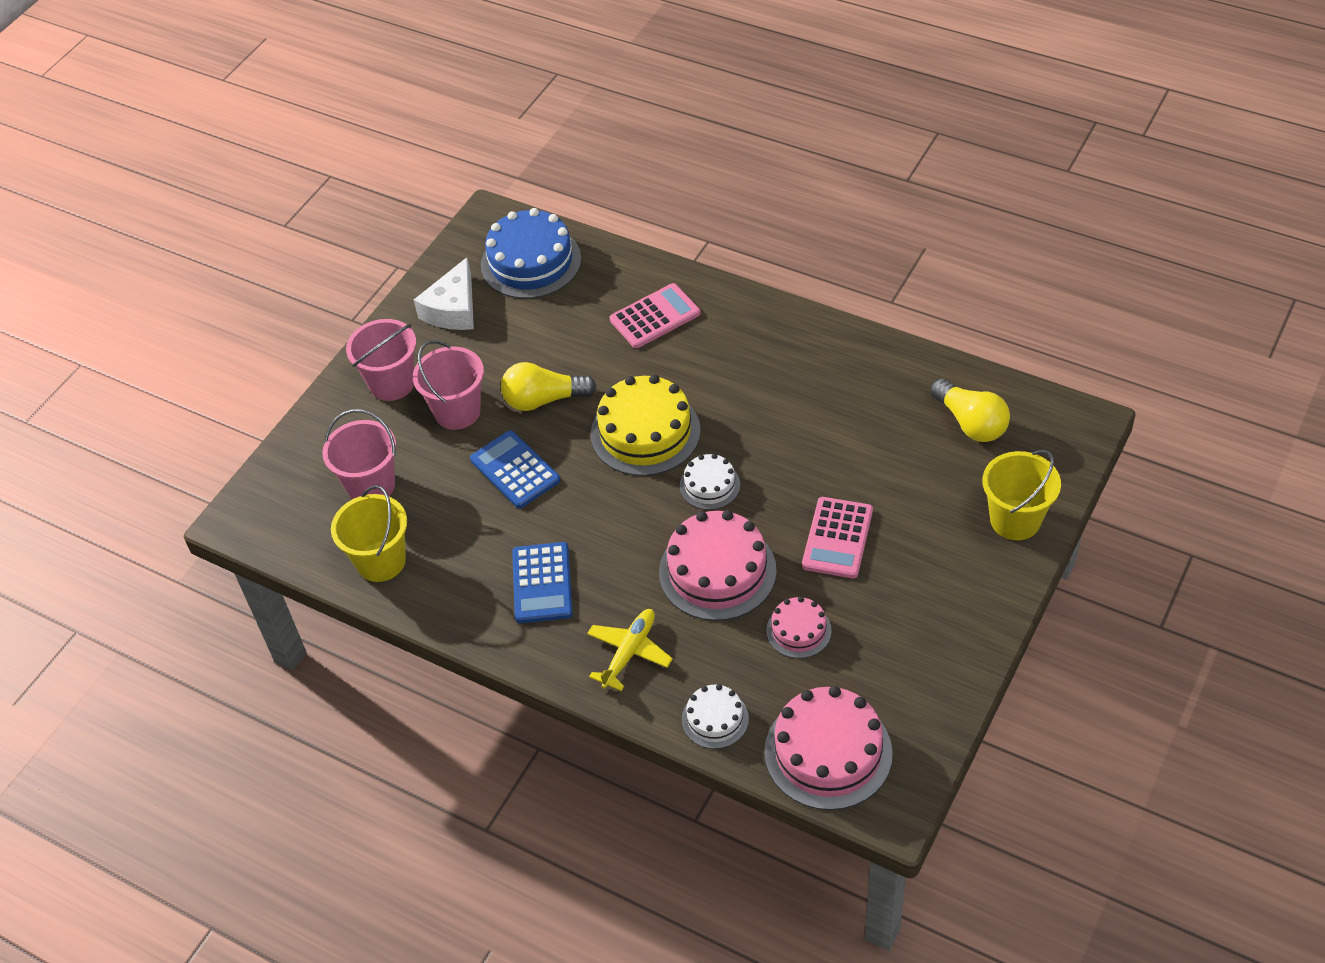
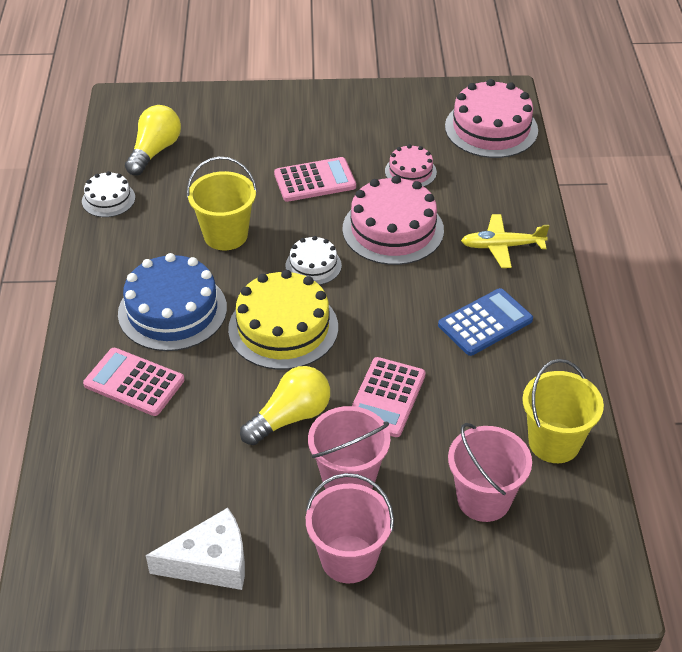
camera: 125 degrees left, 5 degrees down
blue calculator [470,430,560,508] -> pink calculator [352,357,426,437]
blue cake [481,208,581,299] -> blue cake moved to [118,253,227,351]
yellow light bulb [501,362,597,411] -> yellow light bulb turned 90 degrees counterclockwise [240,366,330,445]
white cake [682,684,749,749] -> white cake moved to [82,171,135,217]
yellow bucket [982,450,1061,540] -> yellow bucket moved to [187,157,257,251]

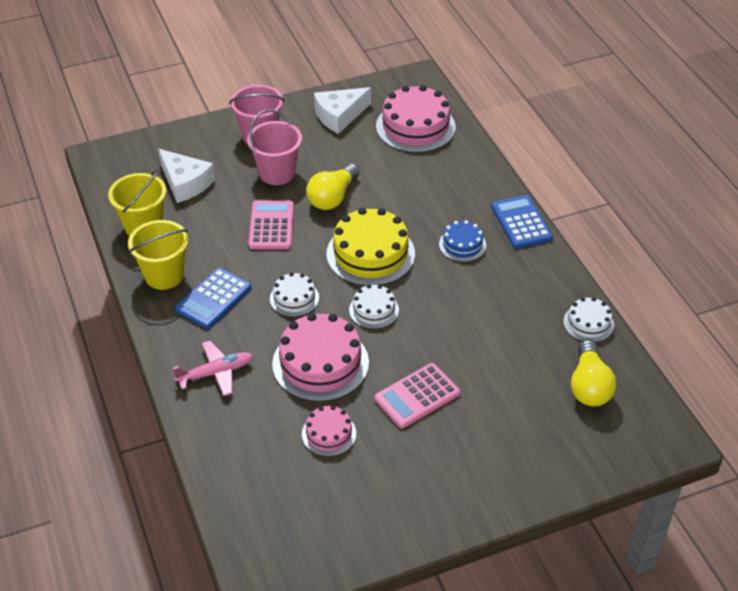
camera: 160 degrees right, 0 degrees up
pink calculator [83,348,185,416] -> none
blue cake [118,253,227,351] -> blue cake [439,220,486,262], size x0.54
yellow bucket [187,157,257,251] -> yellow bucket moved to [128,220,189,290]
pink cake [445,79,538,158] -> pink cake moved to [376,85,456,153]
pink bucket [448,423,532,522] -> white cheese [159,149,215,203]
yellow plane [461,214,549,268] -> pink plane [173,341,253,396]
none -> white cake [270,272,319,317]
none -> blue calculator [491,195,553,249]

